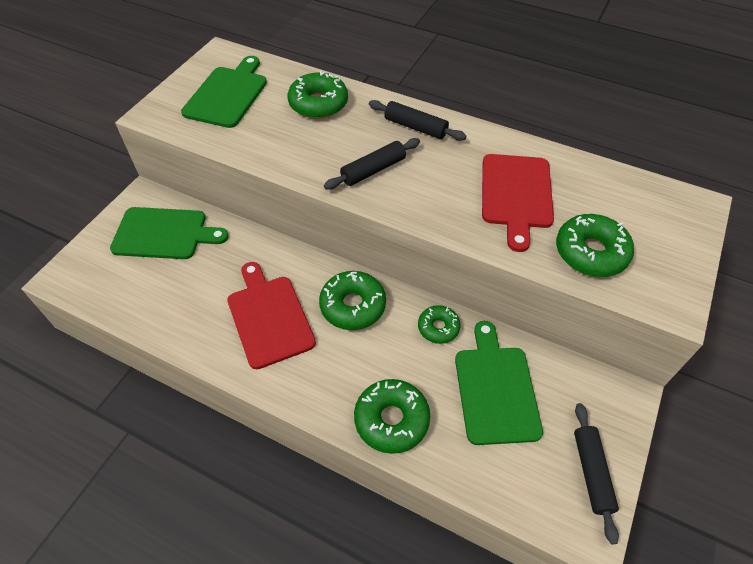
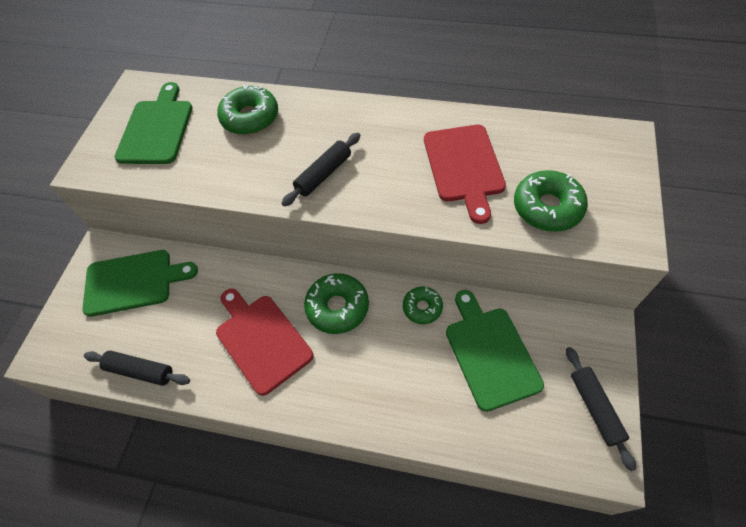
camera: 10 degrees left, 5 degrees up
green donut [354,379,430,454] -> none
black rolling pin [369,100,466,141] -> black rolling pin moved to [84,351,190,386]

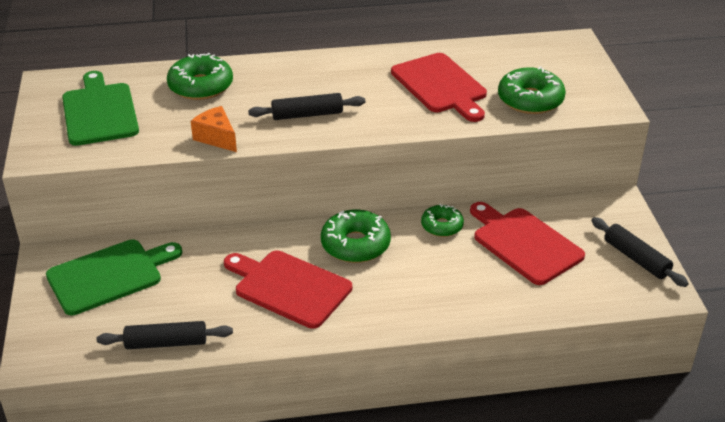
camera: 25 degrees left, 20 degrees down
black rolling pin [281,133,361,207] -> black rolling pin turned 60 degrees clockwise [248,93,365,120]
green cutting board [446,290,544,412] -> red cutting board [470,202,585,285]
none -> orange cheese [191,106,237,152]

